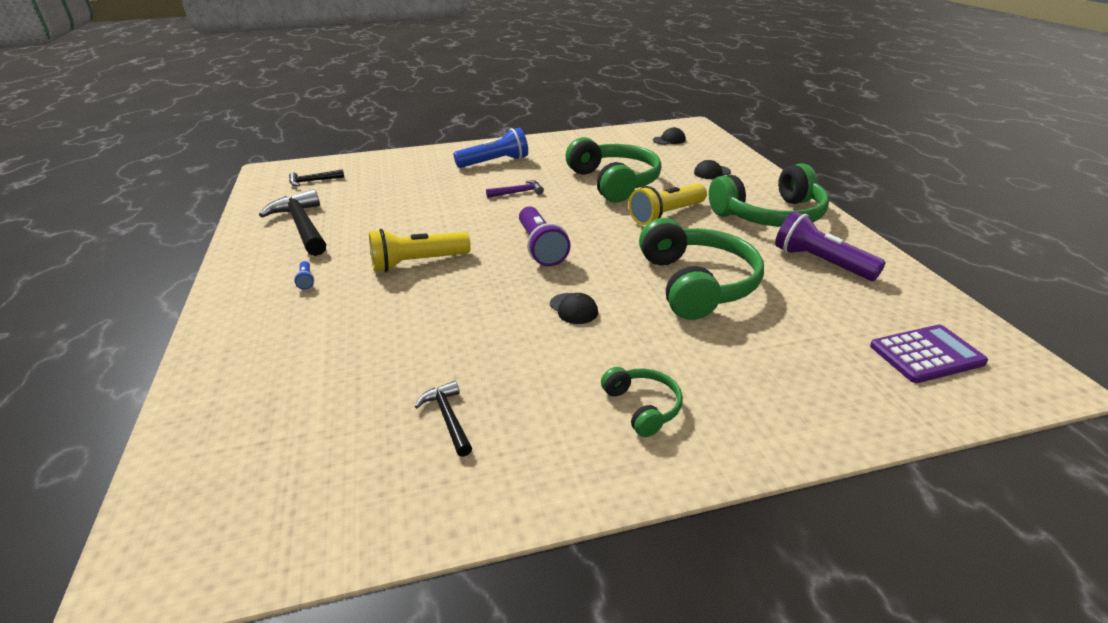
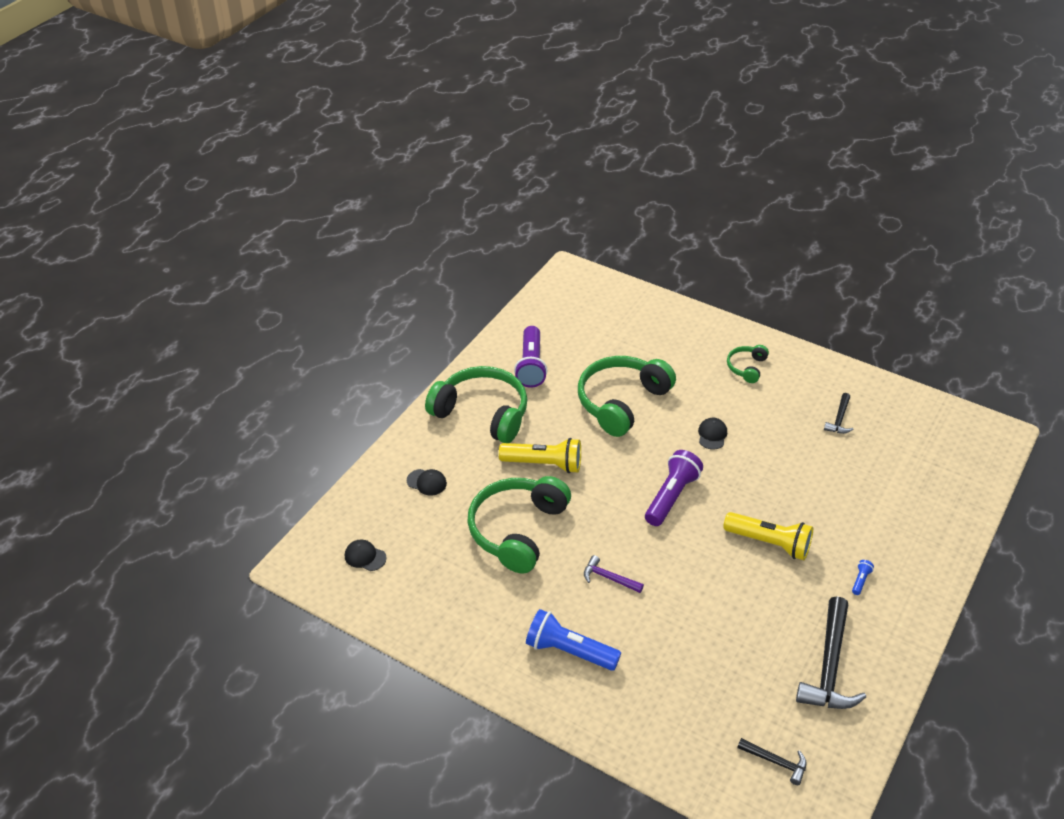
camera: 135 degrees left, 10 degrees up
purple calculator [870,324,988,383] -> none

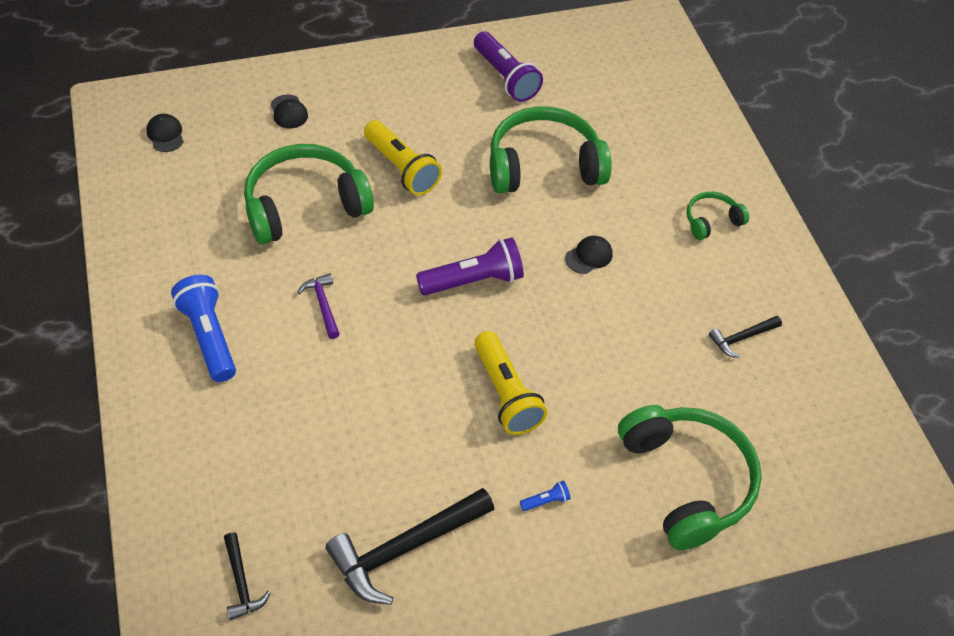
camera: 40 degrees right, 10 degrees up
green headphones [425,366,527,443] -> green headphones moved to [618,405,762,550]
purple flashlight [514,326,547,388] -> purple flashlight turned 75 degrees counterclockwise [474,31,543,102]

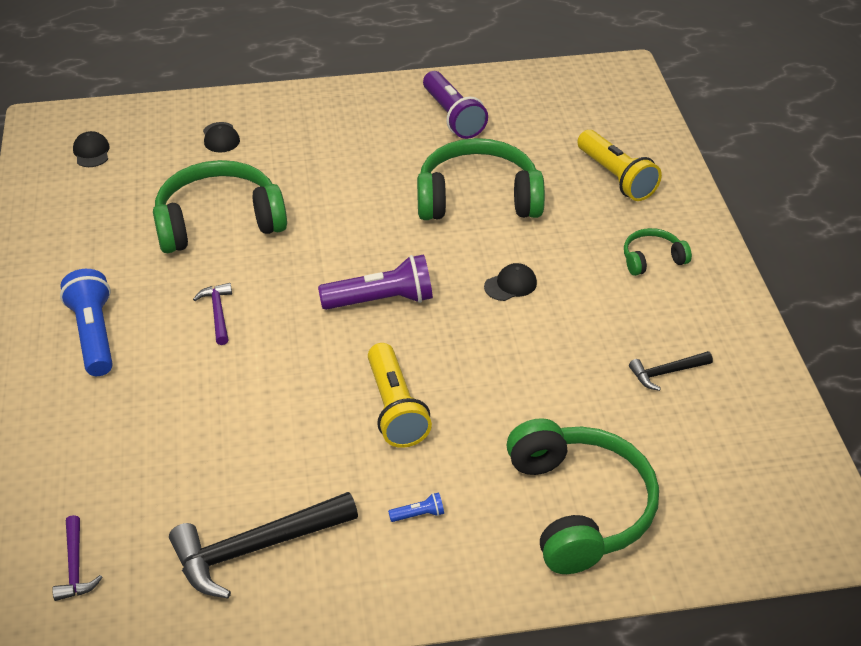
camera: 10 degrees right, 10 degrees down
black hammer [224,533,270,620] -> purple hammer [52,515,103,601]
yellow flashlight [364,120,442,195] -> yellow flashlight moved to [577,130,662,201]

